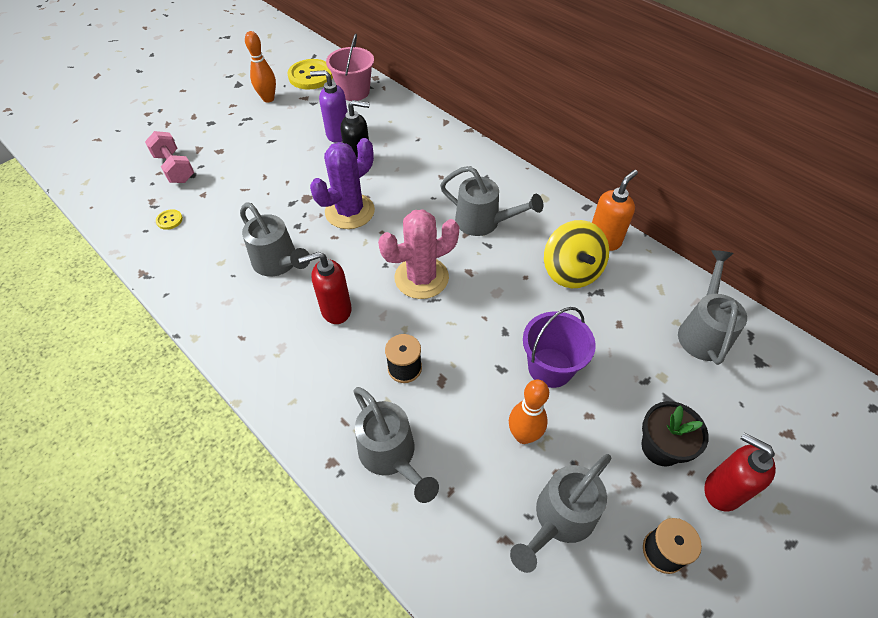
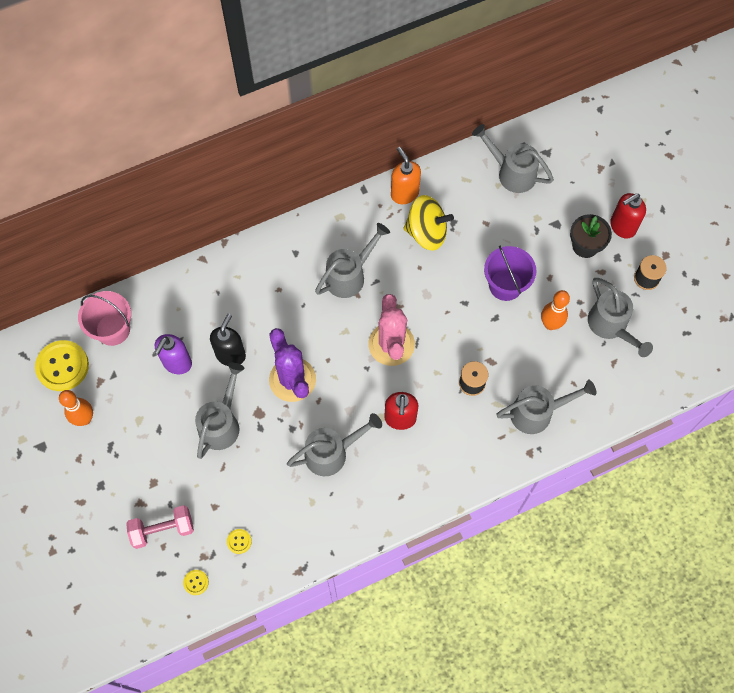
camera: 70 degrees left, 15 degrees up
none -> yellow button [183,570,209,595]
none -> grey watering can [195,363,244,459]

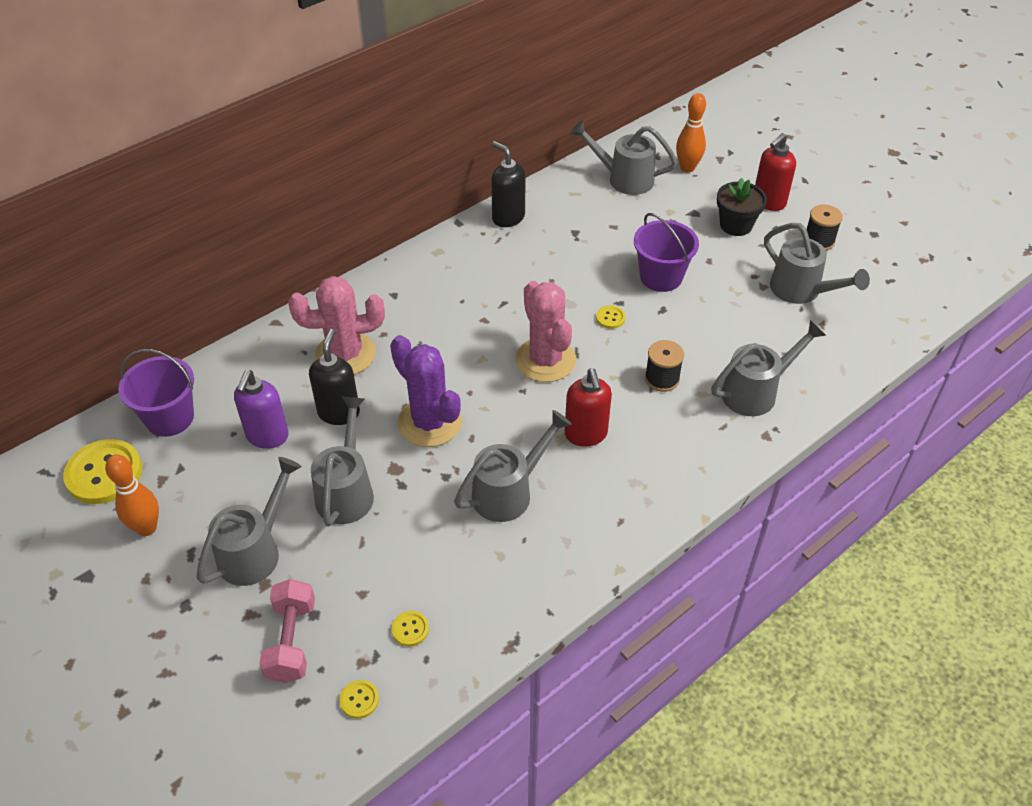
camera: 15 degrees left, 20 degrees down
pink bucket [78,291,131,346] -> purple bucket [118,349,194,437]
pink dumbbell [126,505,194,549] -> pink dumbbell turned 60 degrees counterclockwise [259,579,315,683]
grey watering can [315,223,390,298] -> grey watering can moved to [196,457,302,586]
orange soap dispenser [391,147,421,204] -> black soap dispenser [491,141,526,227]
yellow spinning top [404,195,454,251] -> none
orange bowling pin [541,290,570,330] -> orange bowling pin moved to [676,93,706,173]
none -> pink cactus [288,276,385,374]
none -> yellow button [596,305,626,329]

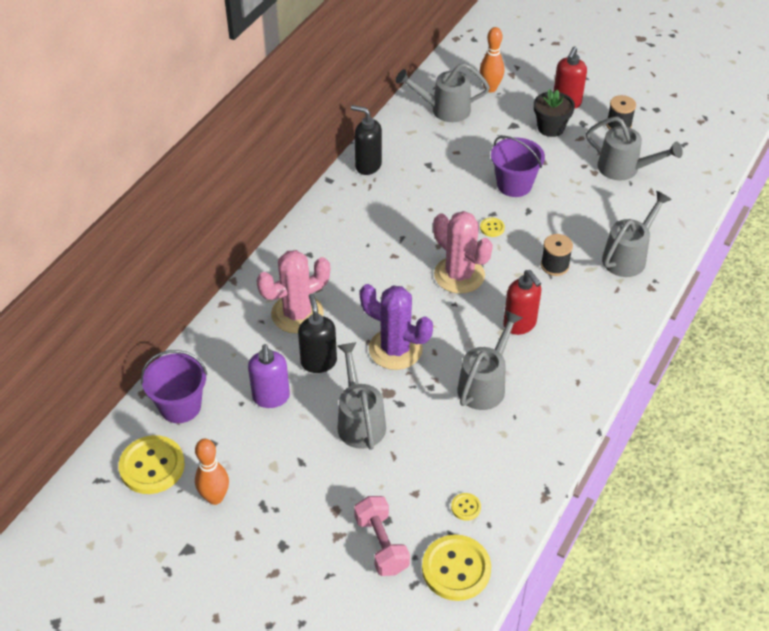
camera: 20 degrees left, 0 degrees up
grey watering can [196,457,302,586] -> none
yellow button [339,680,379,719] -> yellow button [422,535,491,601], size x2.23

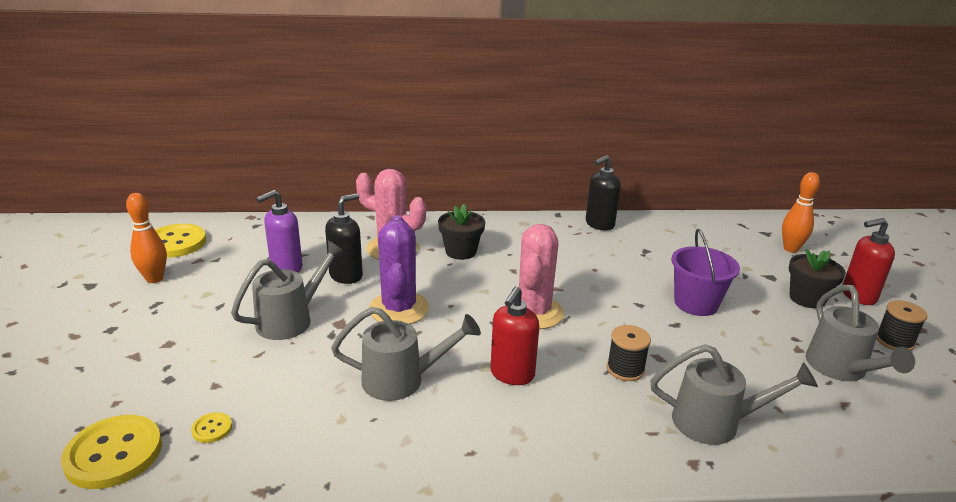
camera: 55 degrees right, 20 degrees down
purple bucket [141,350,207,423] -> none
black soap dispenser [351,105,382,175] -> black soap dispenser turned 120 degrees counterclockwise [586,155,621,231]
pink dumbbell [354,496,410,576] -> none
grey watering can [396,63,490,122] -> none
yellow button [480,218,505,237] -> none
none -> black flower pot [438,204,485,260]

